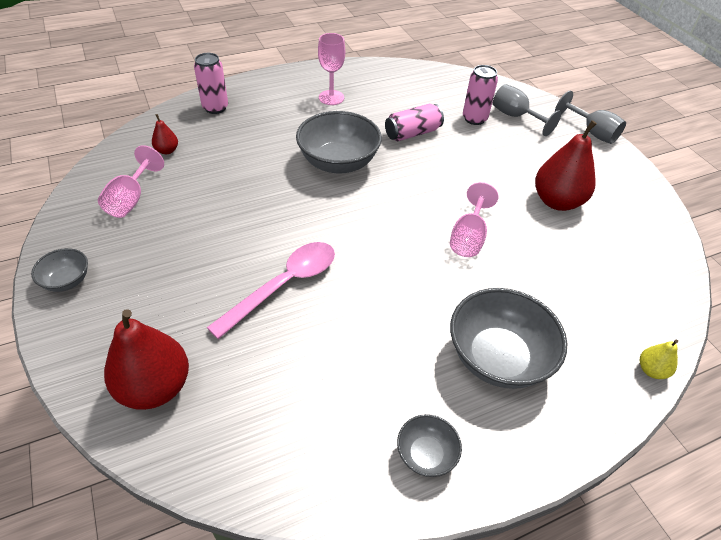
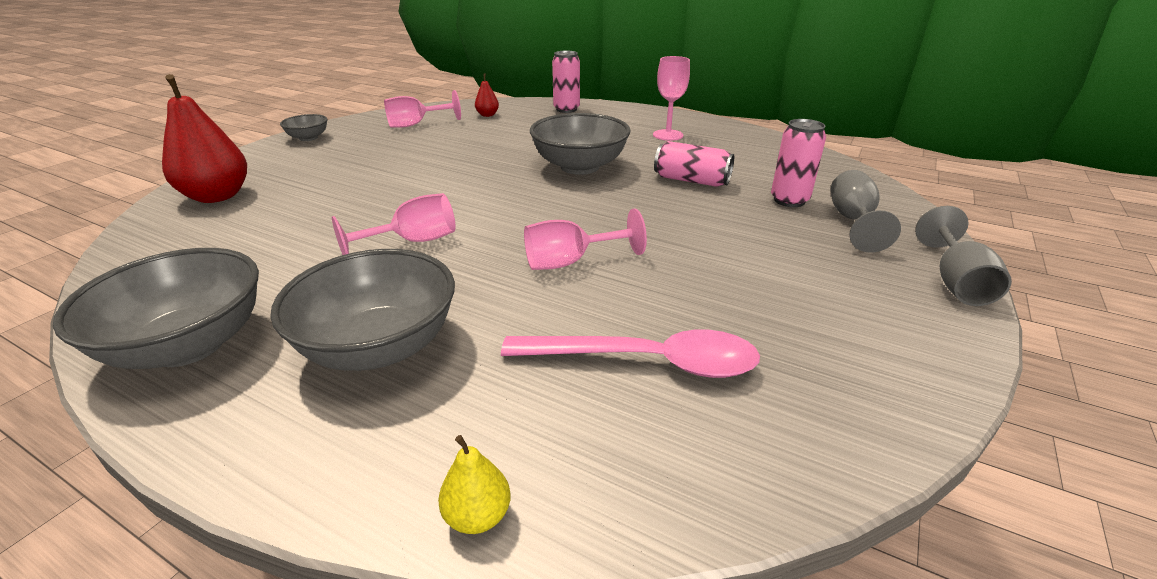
camera: 55 degrees right, 15 degrees down
pink spoon [207,242,335,339] -> pink spoon moved to [501,330,760,378]
grey bowl [397,414,462,477] -> grey bowl [53,248,259,369], size x1.99
red pear [535,120,597,211] -> none
none -> pink goblet [332,193,456,255]

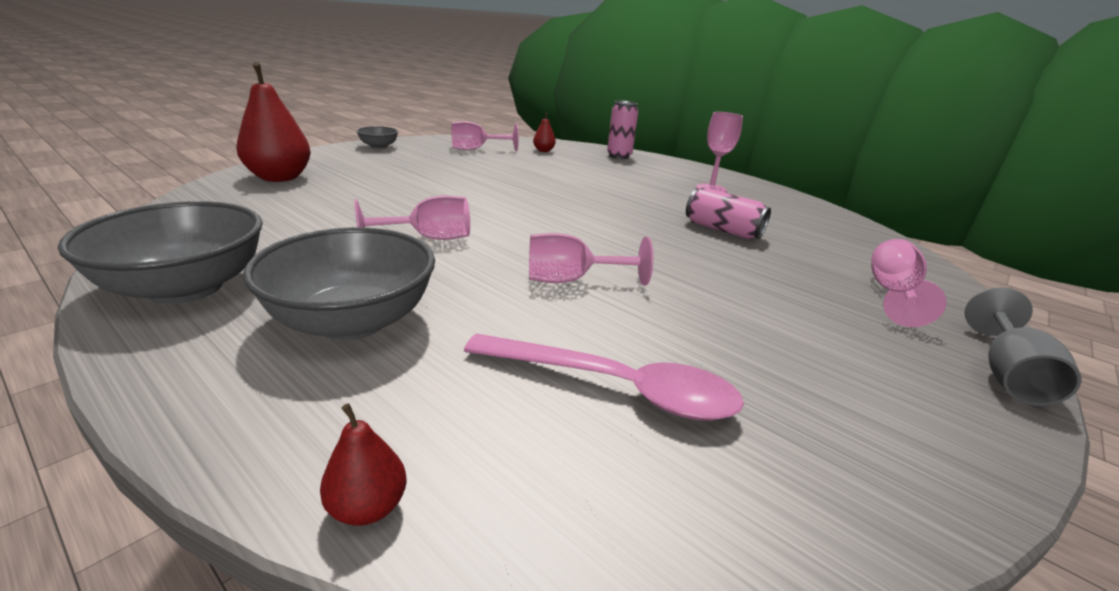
camera: 10 degrees right, 5 degrees down
yellow pear [438,435,511,534] -> red pear [320,403,407,526]
grey bowl [530,113,631,175] -> none
pink can [771,119,826,207] -> none
grey goblet [831,170,901,253] -> pink goblet [871,239,947,327]

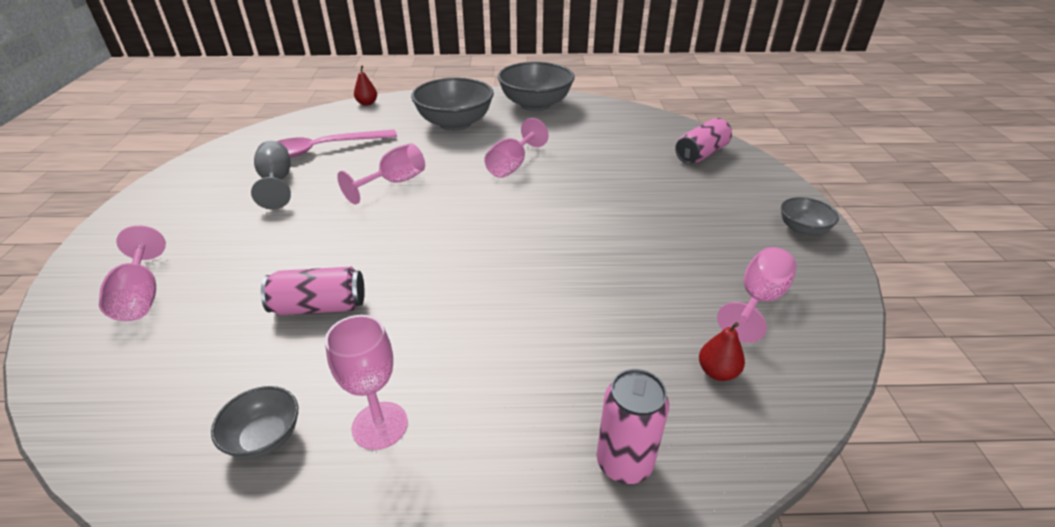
camera: 140 degrees right, 10 degrees up
red pear [236,62,311,182] -> pink can [675,118,732,164]
grey goblet [965,287,1082,406] -> grey goblet moved to [251,141,291,209]
none -> grey bowl [211,386,298,459]

